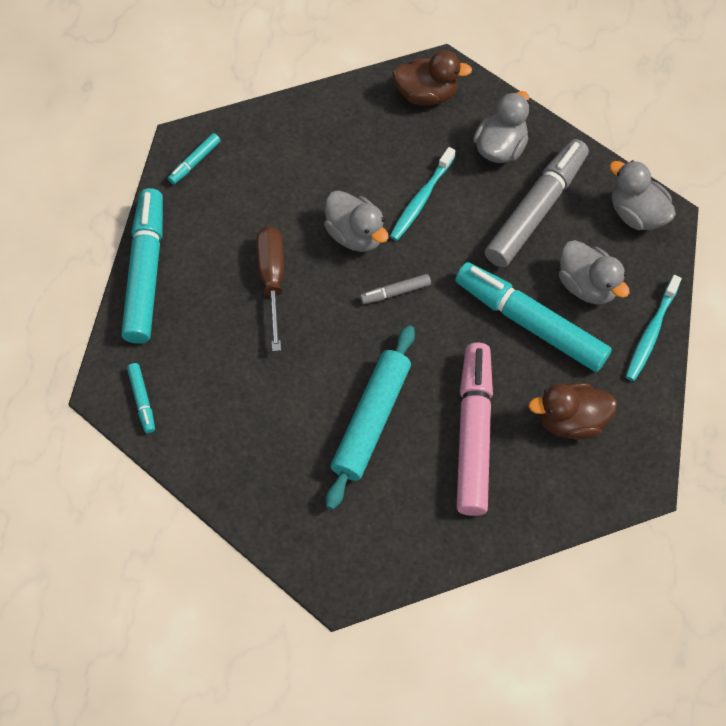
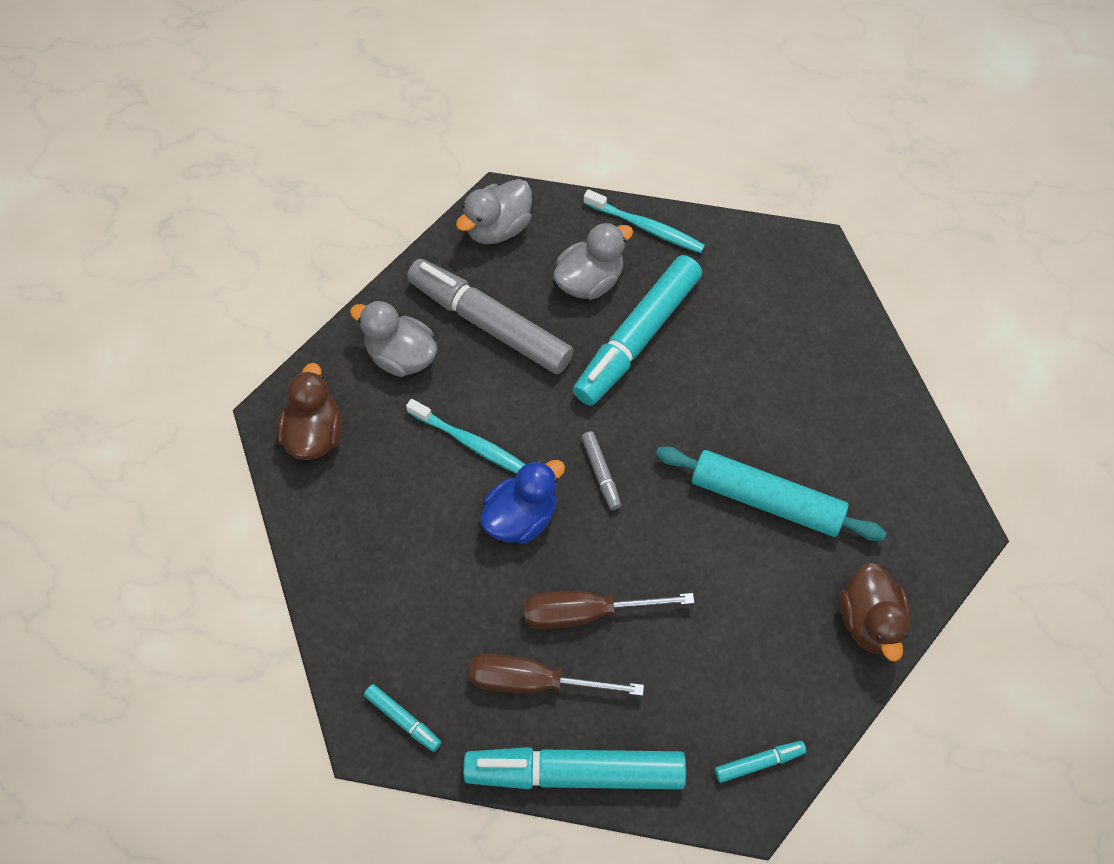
camera: 90 degrees left, 0 degrees up
grey duck [324,190,389,252] -> blue duck [480,460,565,544]
pink marker [456,343,493,516] -> none
brown duck [528,383,617,439] -> brown duck moved to [840,562,910,661]
none -> brown screwdriver [469,654,644,696]

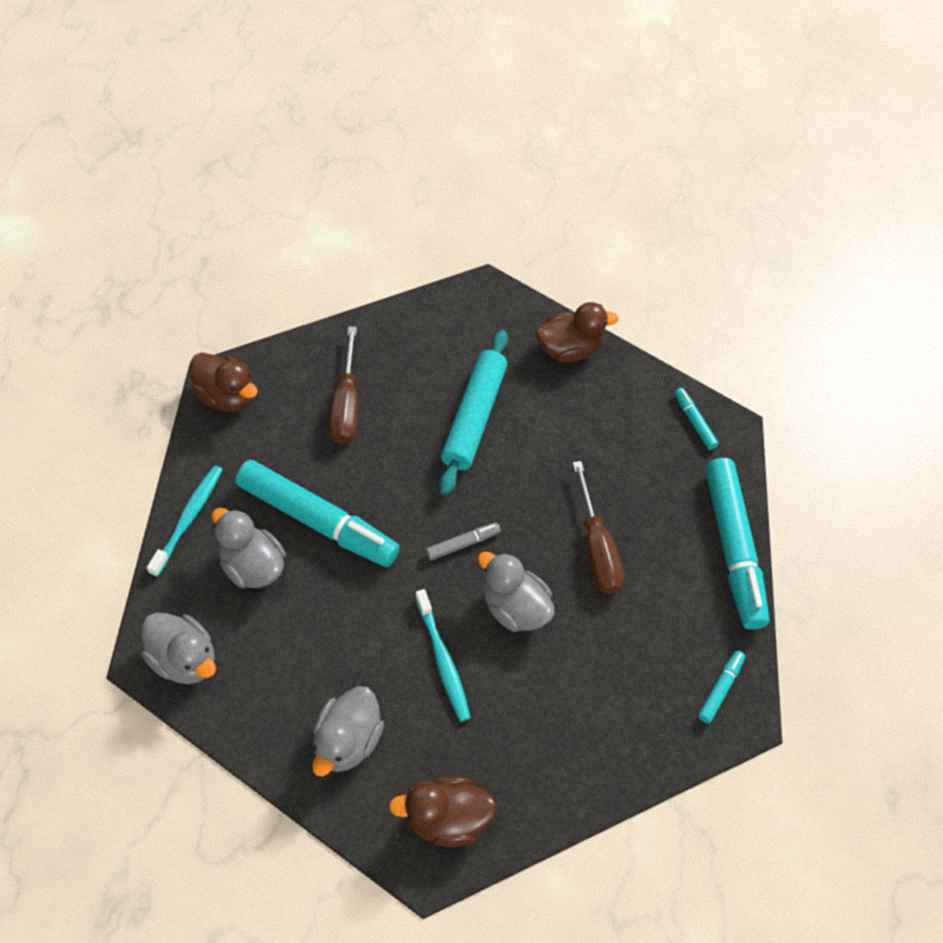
camera: 100 degrees left, 5 degrees down
turquoise toothbrush [406,399,526,474] -> turquoise toothbrush turned 135 degrees clockwise [415,589,471,722]
grey marker [407,259,573,374] -> none
brown screwdriver [469,654,644,696] -> brown screwdriver moved to [329,327,358,444]
blue duck [480,460,565,544] -> grey duck [478,552,555,632]
none -> brown duck [190,353,258,412]

